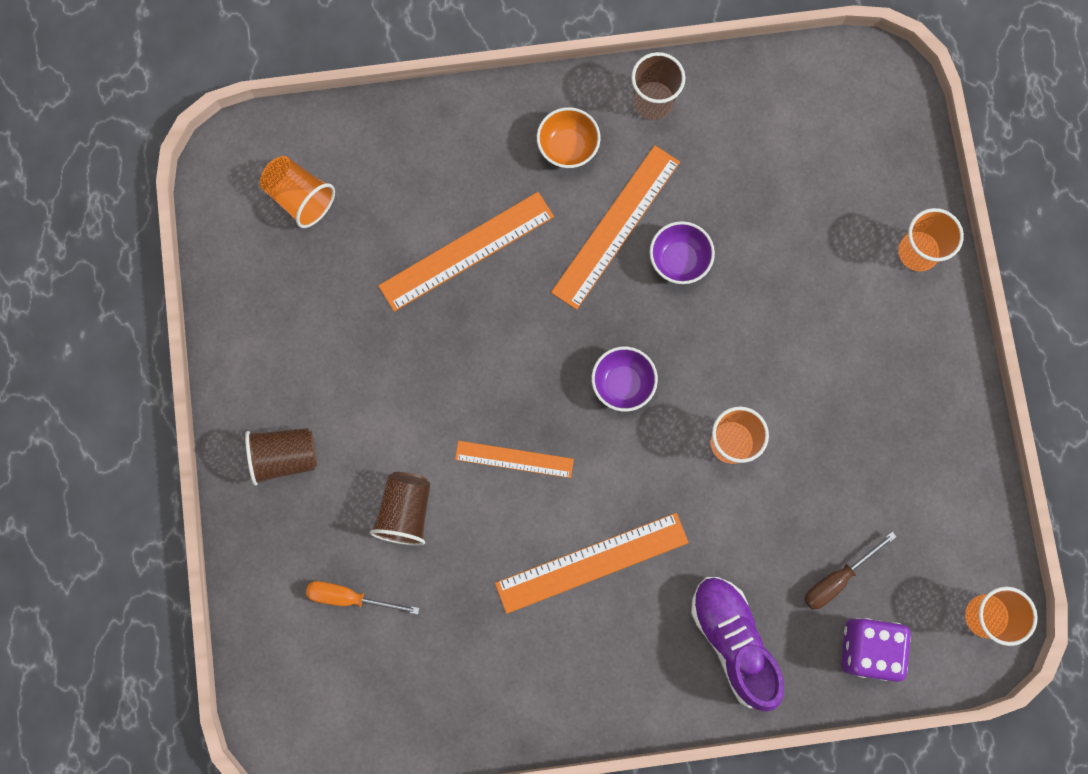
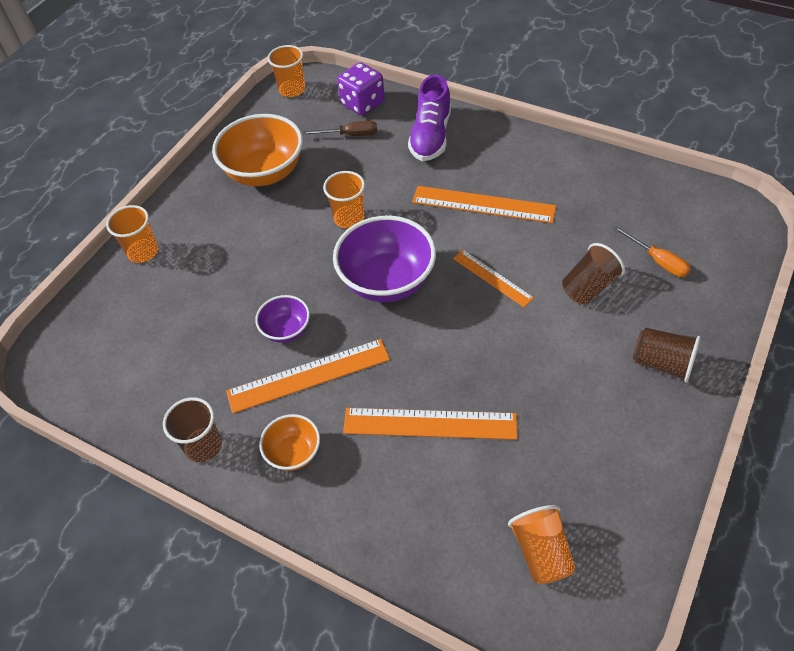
camera: 140 degrees left, 25 degrees down
purple bowl [592,347,658,412] -> purple bowl [333,216,436,302], size x1.92
none -> orange bowl [212,114,303,186]

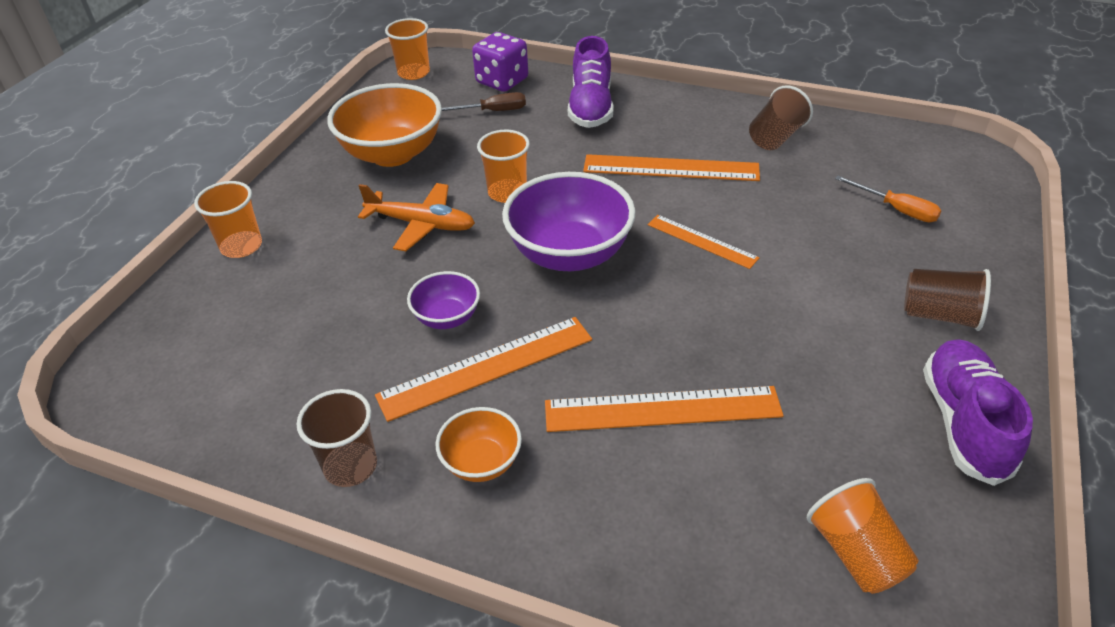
camera: 10 degrees left, 10 degrees down
brown cup [562,243,625,304] -> brown cup moved to [749,85,813,150]
none -> orange plane [358,183,475,251]
none -> purple shoe [923,340,1033,486]

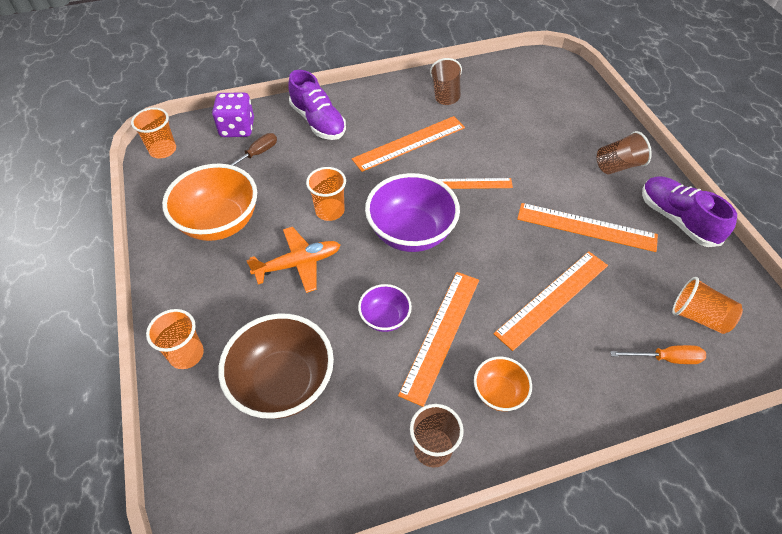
camera: 40 degrees left, 10 degrees up
orange screwdriver [835,176,941,222] -> orange screwdriver moved to [610,345,706,364]
none -> brown bowl [218,313,334,419]
none -> orange ruler [517,203,658,252]

